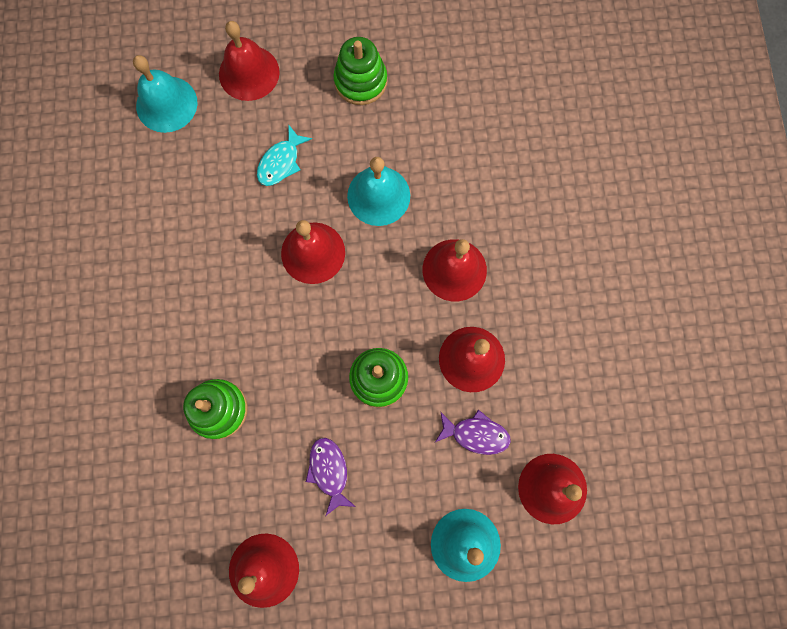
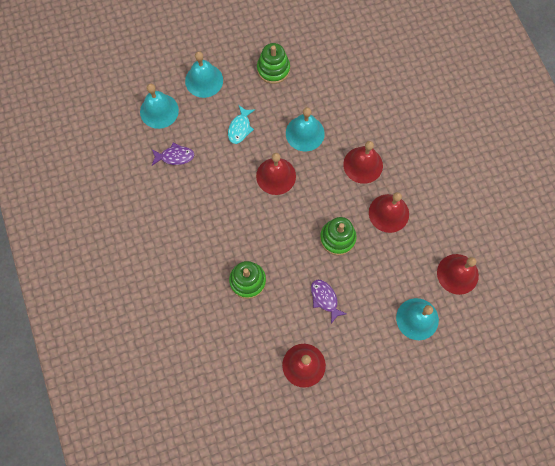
camera: 15 degrees left, 5 degrees down
red bell [219,21,280,101] -> turquoise bell [185,51,223,98]
purple fish [435,410,511,455] -> purple fish moved to [152,143,194,165]

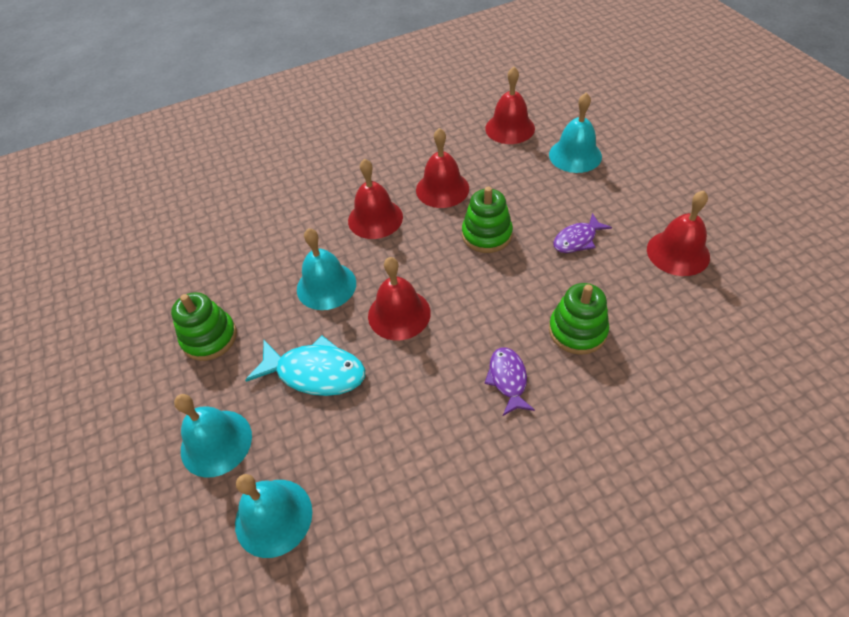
camera: 90 degrees left, 20 degrees down
purple fish [152,143,194,165] -> purple fish moved to [484,347,535,416]
turquoise fish [228,105,255,144] -> turquoise fish [245,335,365,396], size x1.61

